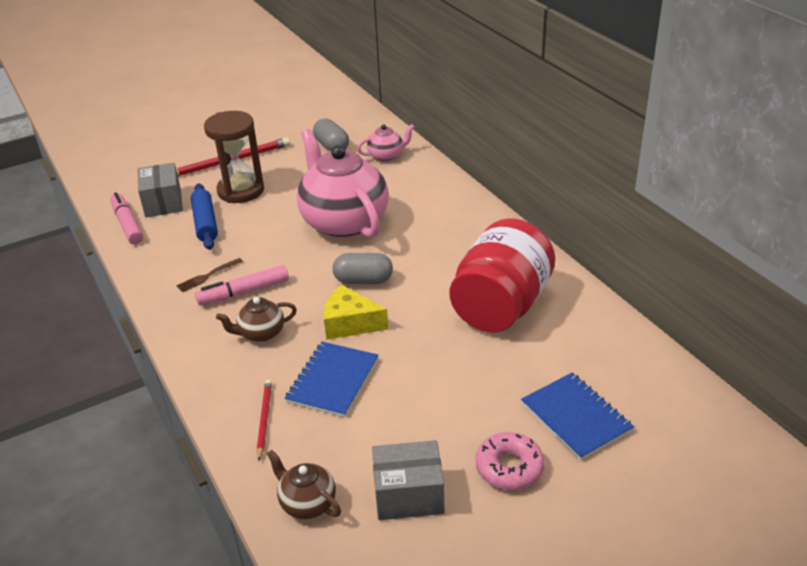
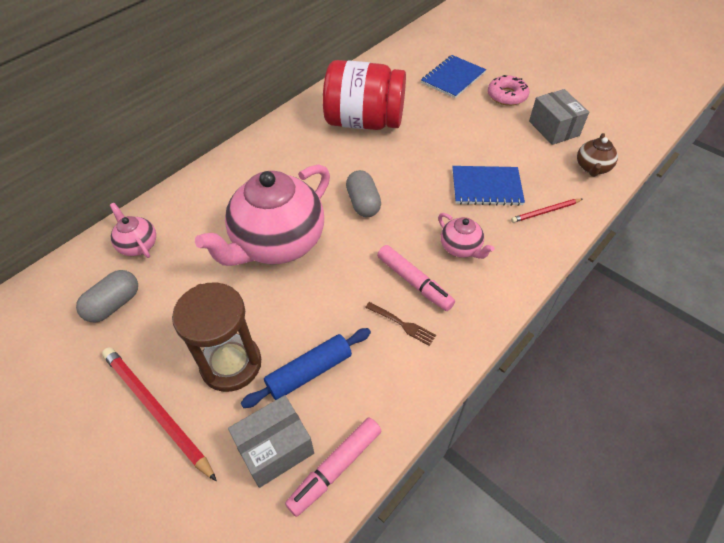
camera: 110 degrees left, 15 degrees up
brown teapot [216,297,297,342] -> pink teapot [438,213,494,259]
yellow cheese [323,285,388,340] -> none

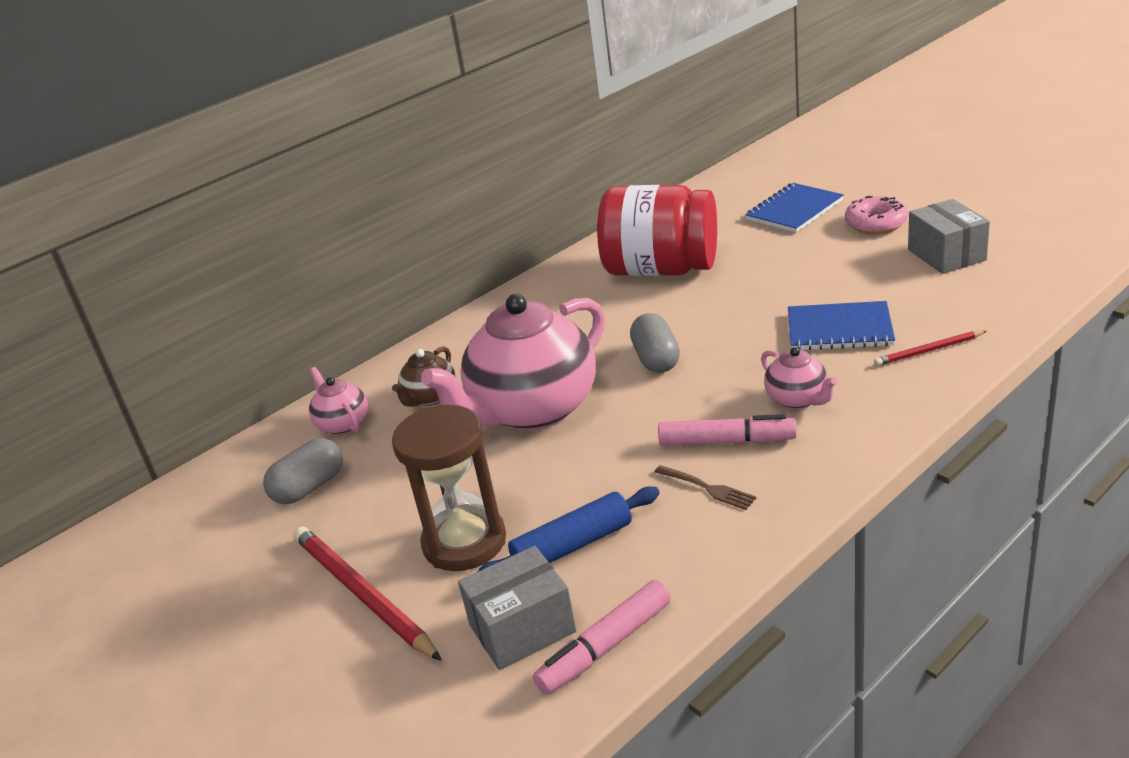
camera: 10 degrees right, 20 degrees down
pink marker [377,245,455,311] -> pink marker turned 45 degrees counterclockwise [658,414,797,446]
brown teapot [577,133,618,177] -> brown teapot moved to [392,346,455,407]

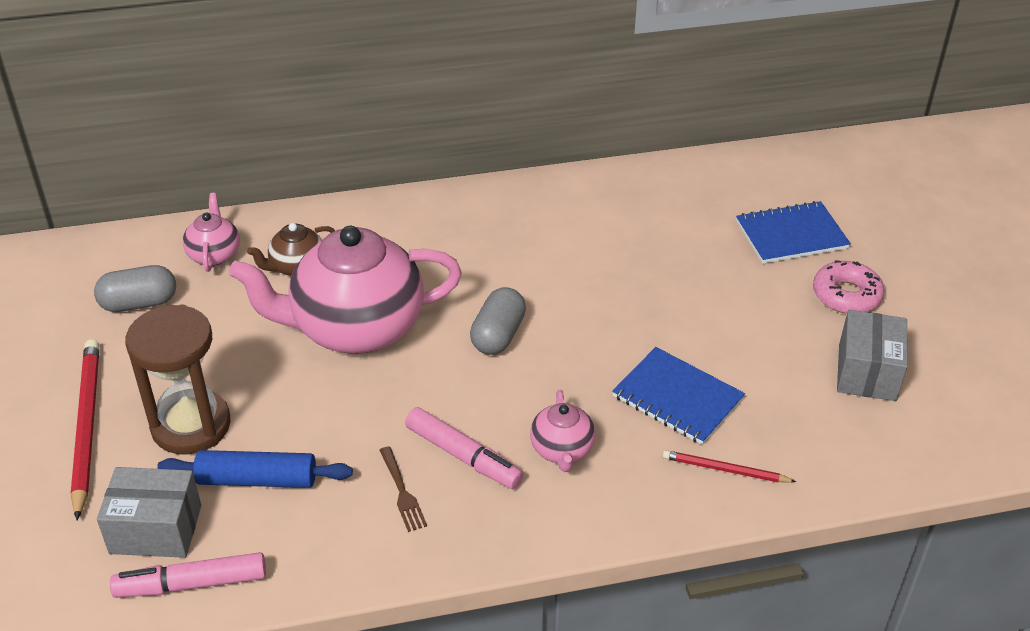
camera: 25 degrees right, 10 degrees up
red jar [597,185,717,276] -> none

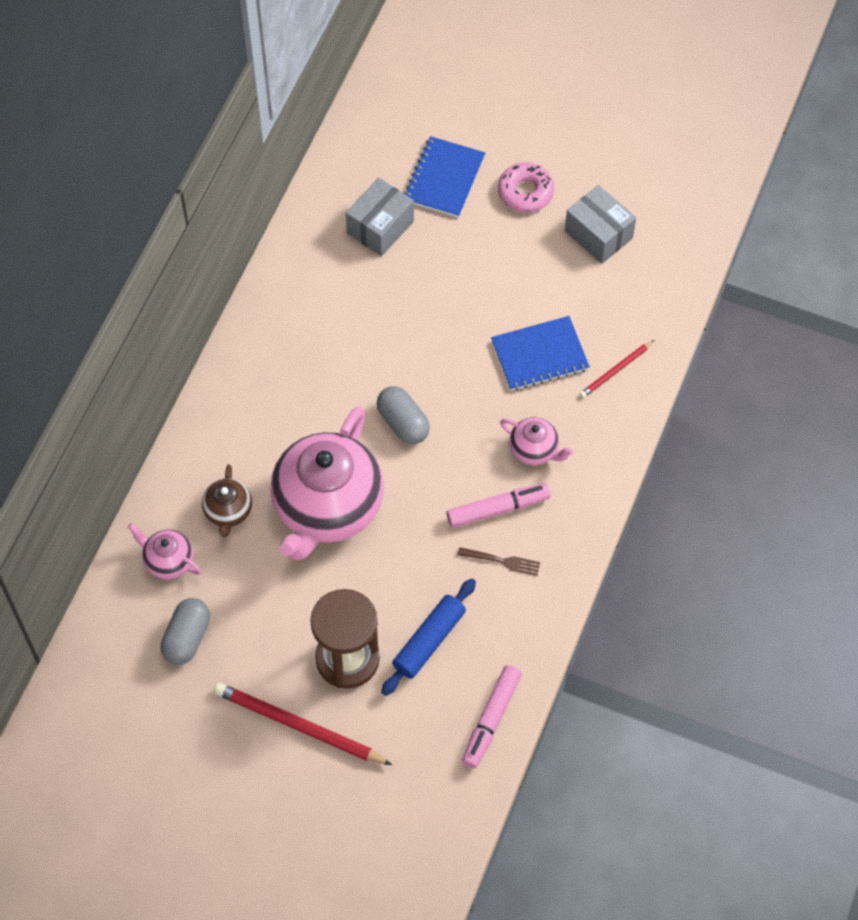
camera: 55 degrees left, 20 degrees up
grey box [97,467,201,558] -> grey box moved to [346,178,414,256]

